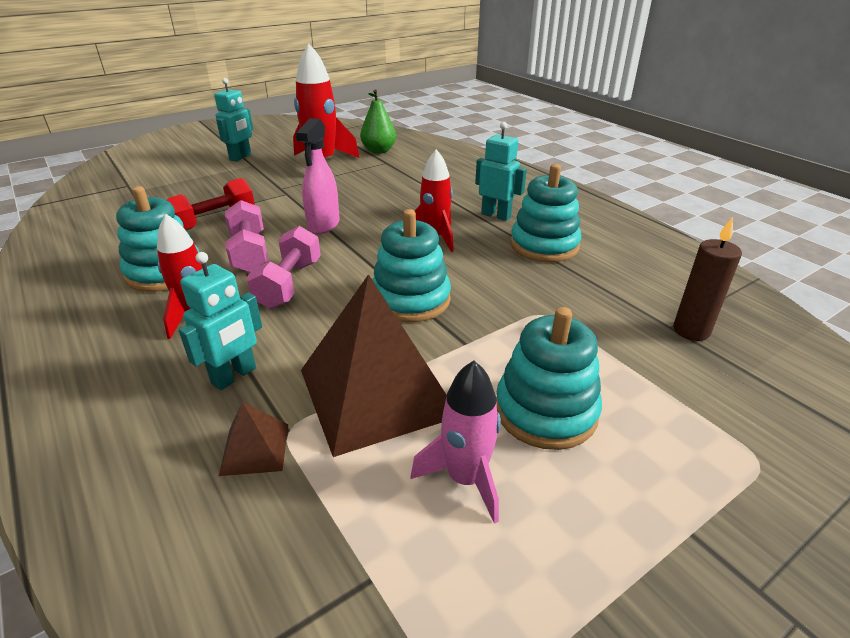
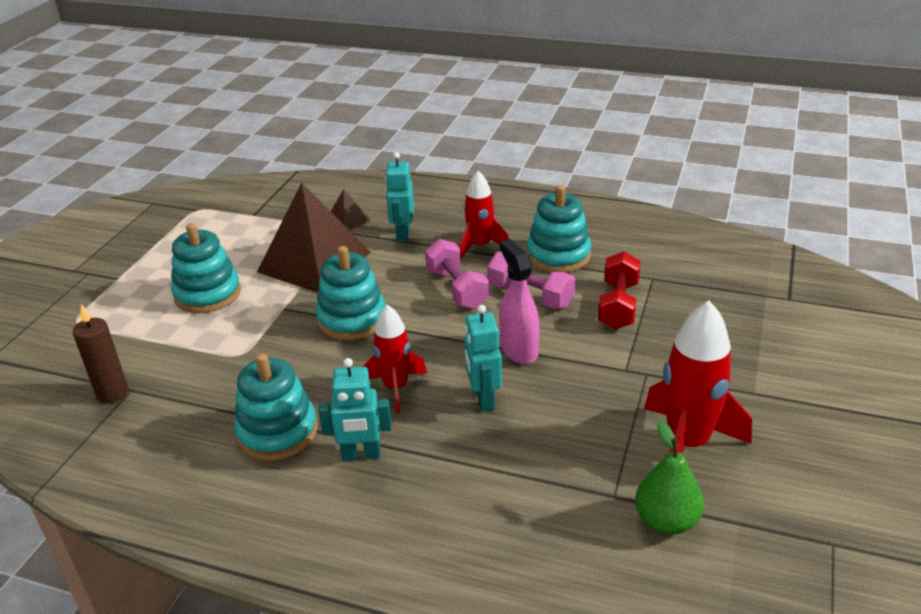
camera: 145 degrees right, 0 degrees up
turquoise robot [214,78,253,162] -> turquoise robot moved to [464,305,502,412]
pink rocket [410,361,501,524] -> none

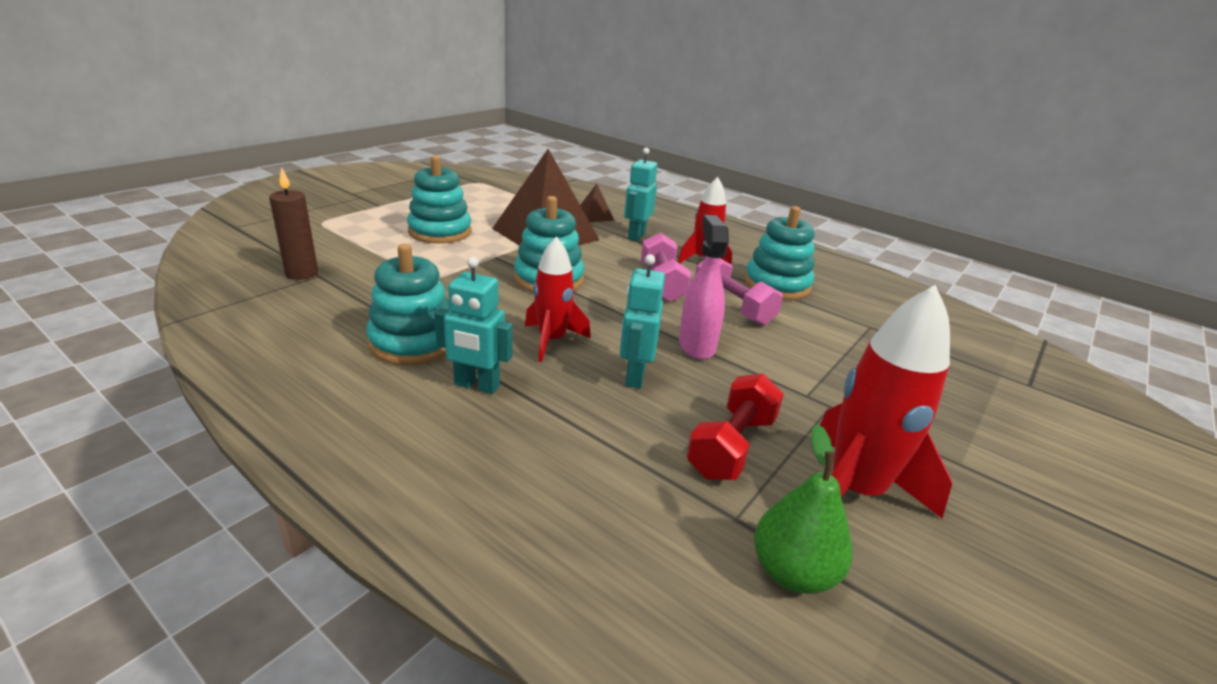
camera: 15 degrees right, 5 degrees down
red dumbbell [598,251,641,330] -> red dumbbell moved to [687,373,784,480]

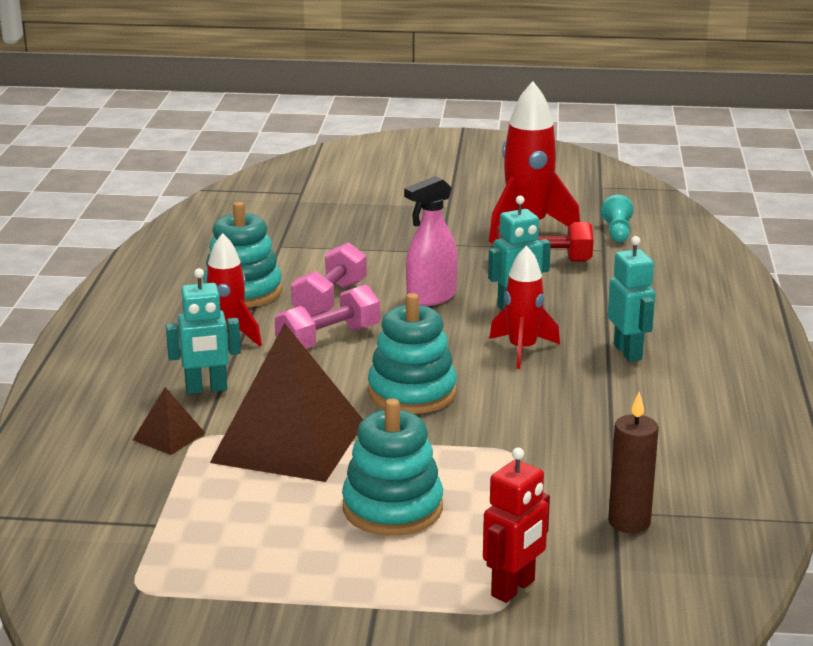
camera: 120 degrees left, 5 degrees down
turquoise stacking toy [366,244,450,365] -> none
green pear [754,424,853,594] -> turquoise pawn [601,195,634,242]
none -> red robot [483,447,550,603]

